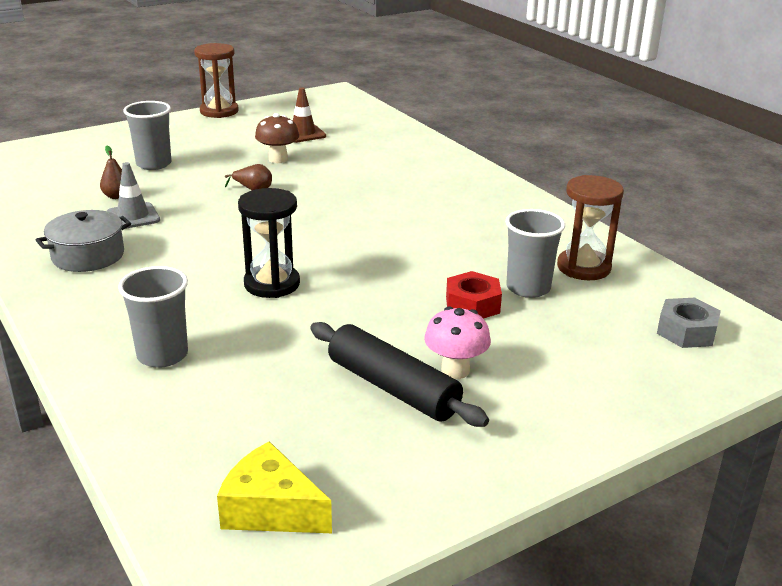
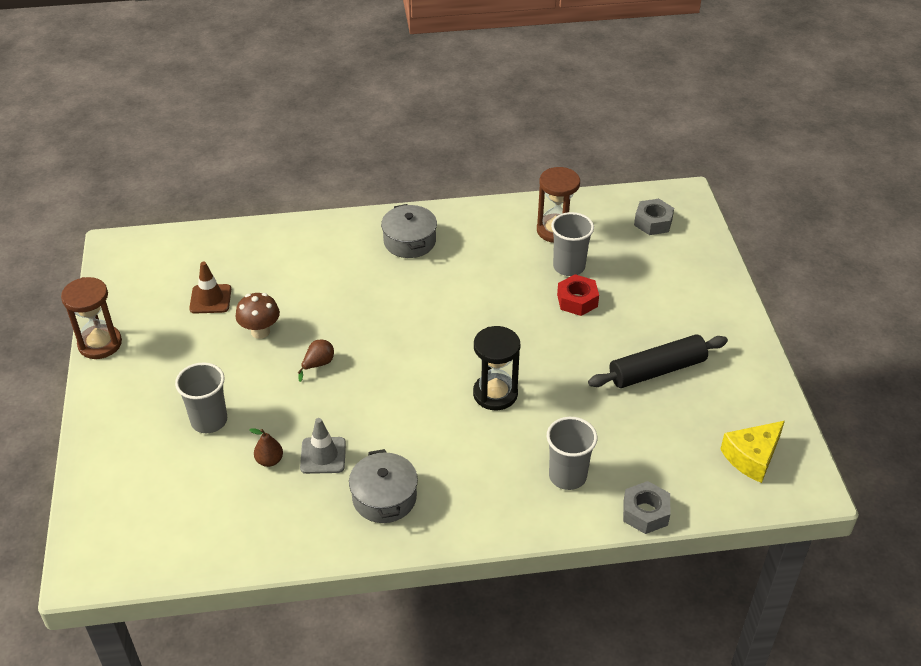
camera: 65 degrees left, 15 degrees up
pink mushroom [424,307,491,379] -> none
none -> grey pot [381,204,437,258]
none -> grey nut [623,481,670,534]

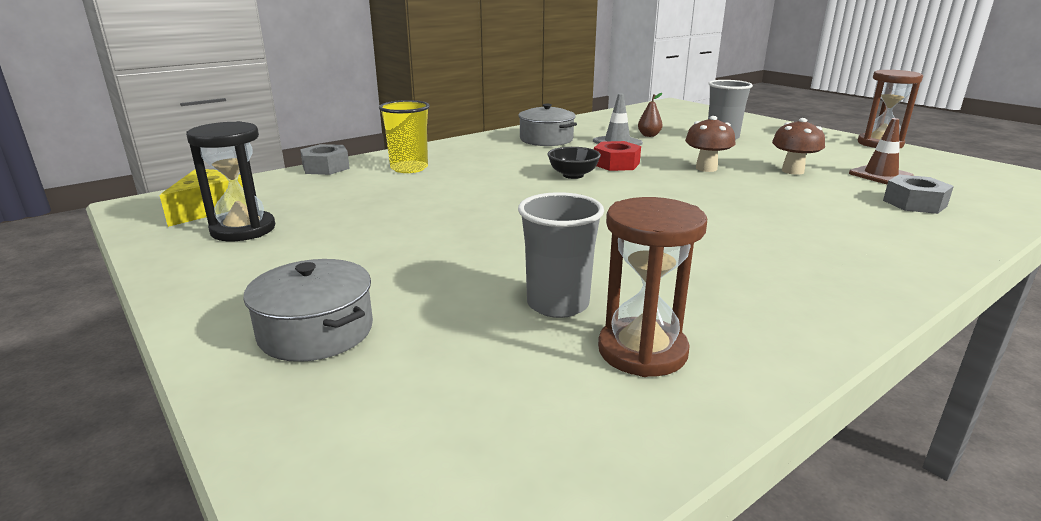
camera: 150 degrees right, 20 degrees down
brown pear [297,340,334,382] -> brown mushroom [685,116,736,172]
grey pot [381,204,437,258] -> grey pot moved to [243,259,373,362]
black hourglass [473,326,520,410] -> black hourglass moved to [186,121,275,241]
grey cup [547,417,597,490] -> yellow cup [379,100,430,173]
red nut [557,274,599,316] -> red nut moved to [594,141,641,171]
black rolling pin [588,334,728,388] -> none
grey nut [634,199,674,235] -> grey nut moved to [883,175,954,214]
none -> black bowl [548,147,601,179]

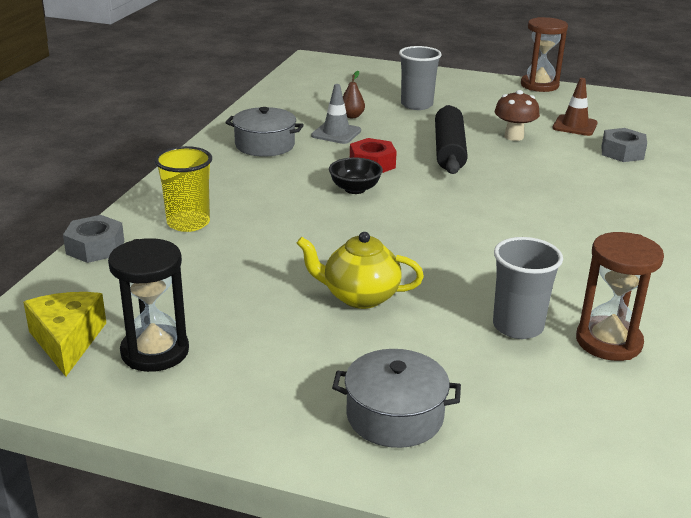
camera: 35 degrees left, 5 degrees up
brown mushroom [685,116,736,172] -> black rolling pin [435,105,468,174]
none -> yellow teapot [296,232,424,309]

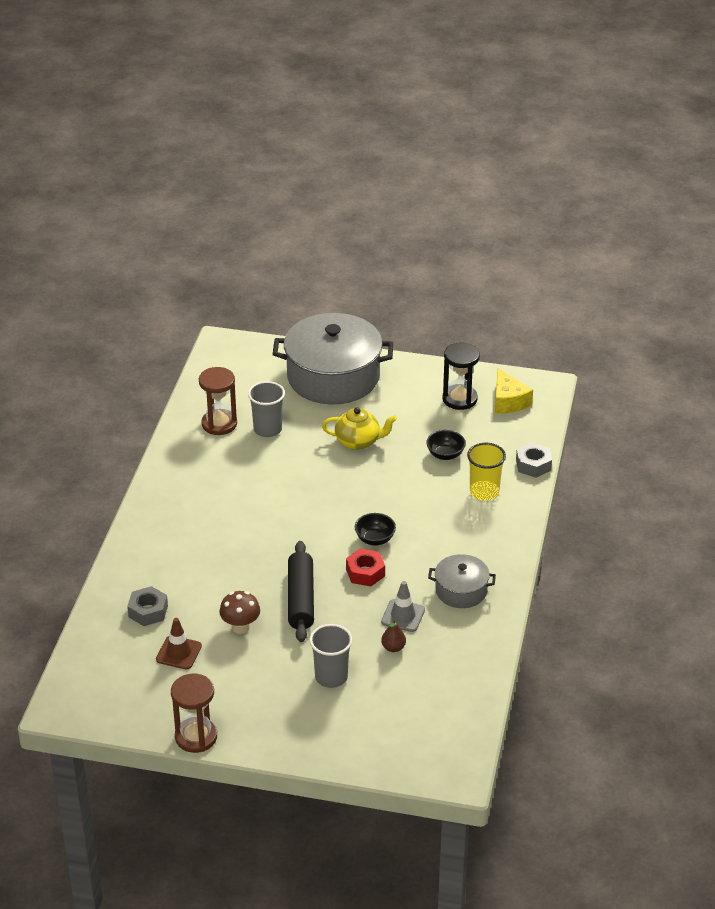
camera: 175 degrees right, 10 degrees up
grey pot [332,349,461,448] -> grey pot [273,313,393,404], size x2.03
none -> black bowl [426,430,466,460]

